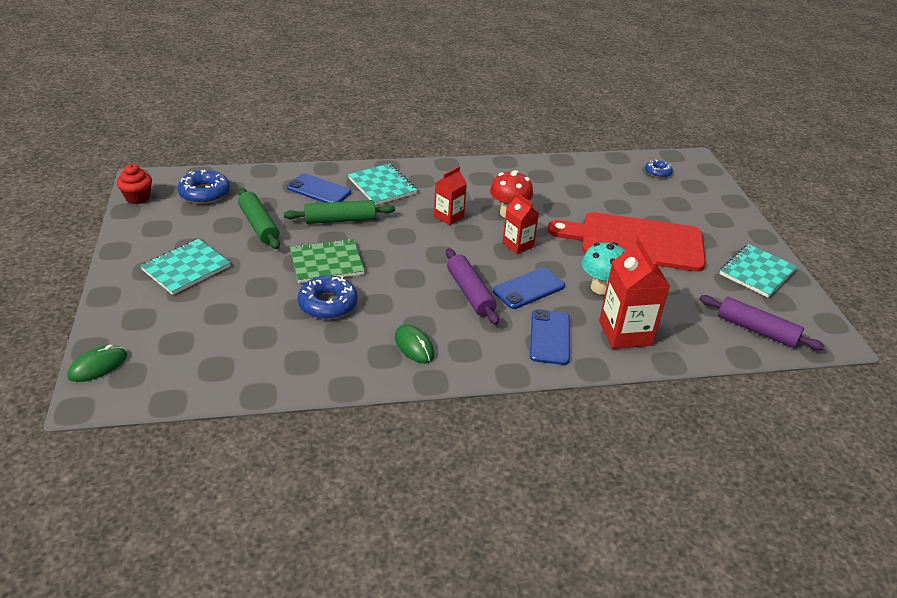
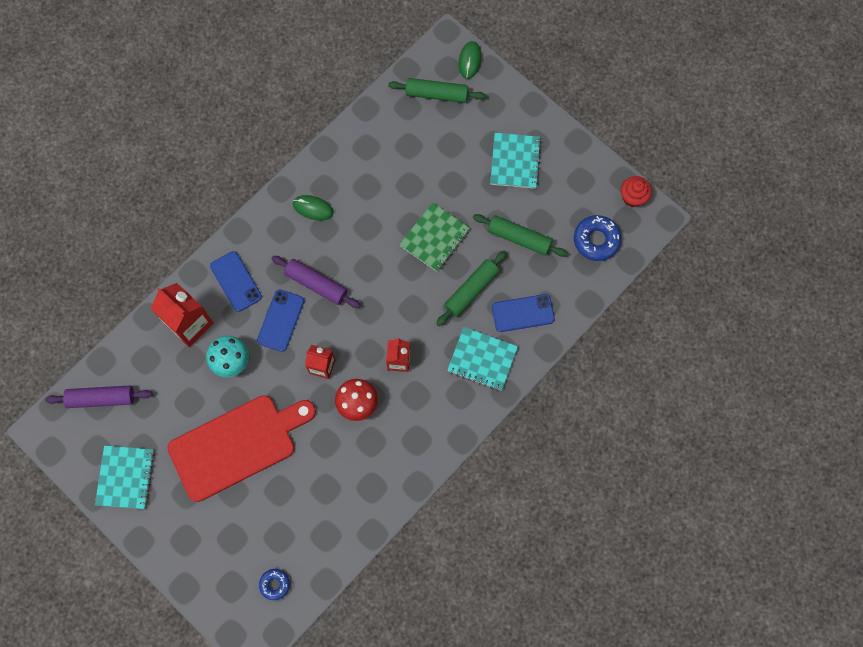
camera: 145 degrees right, 35 degrees up
blue donut [298,275,357,319] -> none
none -> green rolling pin [388,78,486,103]

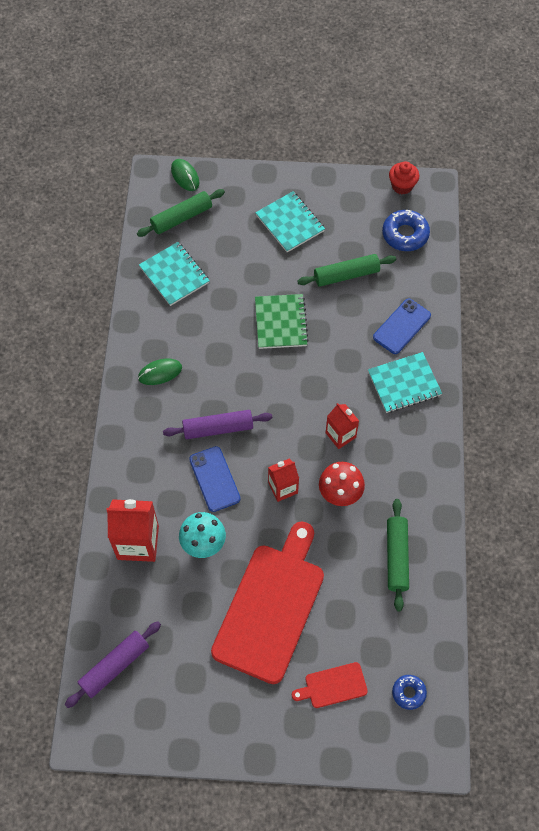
camera: 40 degrees left, 10 degrees down
turquoise notebook [95,446,154,509] -> turquoise notebook moved to [139,242,210,306]
blue phone [210,251,262,312] -> none
green rolling pin [436,250,507,326] -> green rolling pin moved to [387,499,409,611]
none -> red cutting board [292,662,368,708]

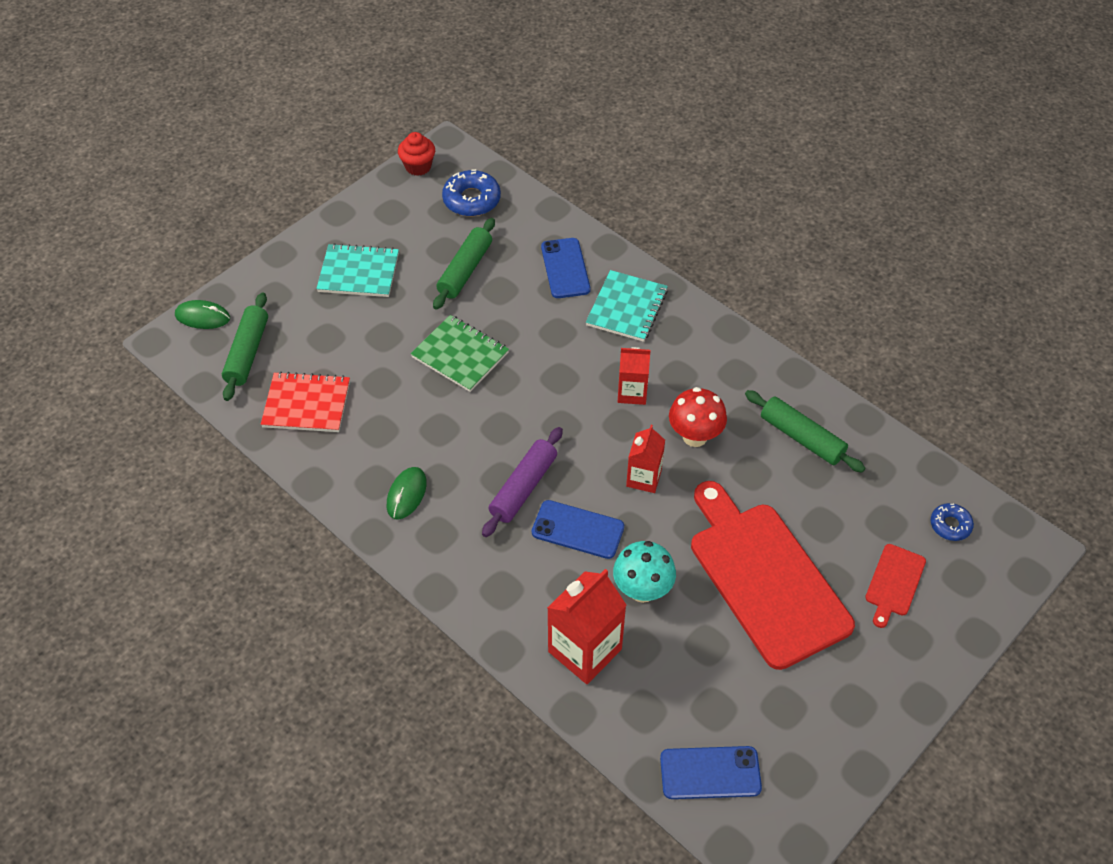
camera: 50 degrees left, 10 degrees down
purple rolling pin [65,622,161,708] -> blue phone [660,746,762,799]
turquoise notebook [139,242,210,306] -> red notebook [261,371,350,432]

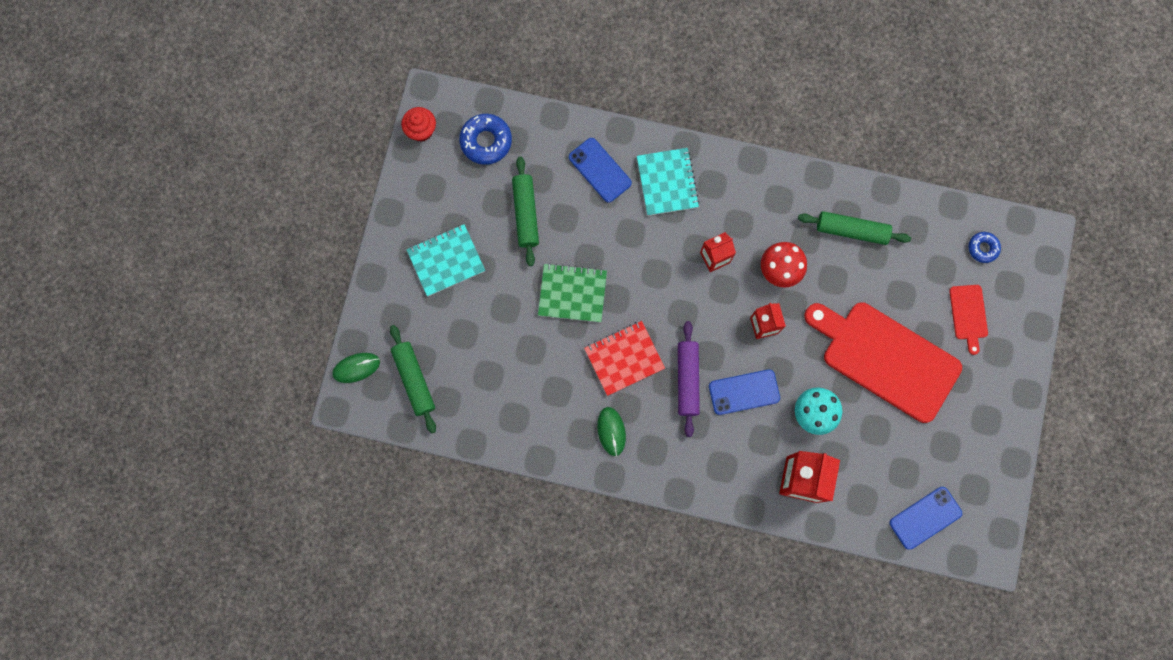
camera: 30 degrees left, 25 degrees up
red notebook [261,371,350,432] -> red notebook moved to [584,321,665,396]

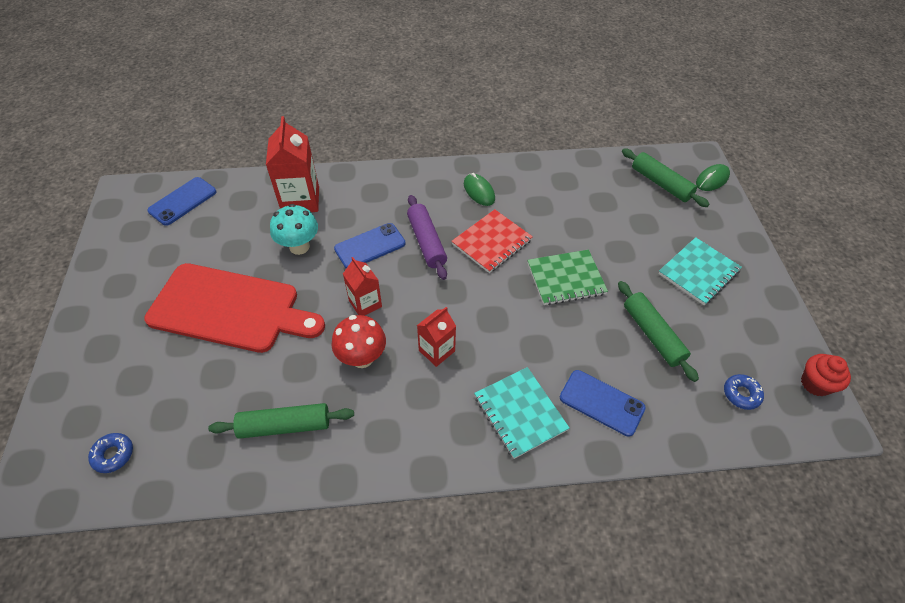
camera: 160 degrees right, 25 degrees down
blue donut [459,114,512,165] -> blue donut [724,374,764,410], size x0.60
red cutting board [949,285,988,355] -> none

